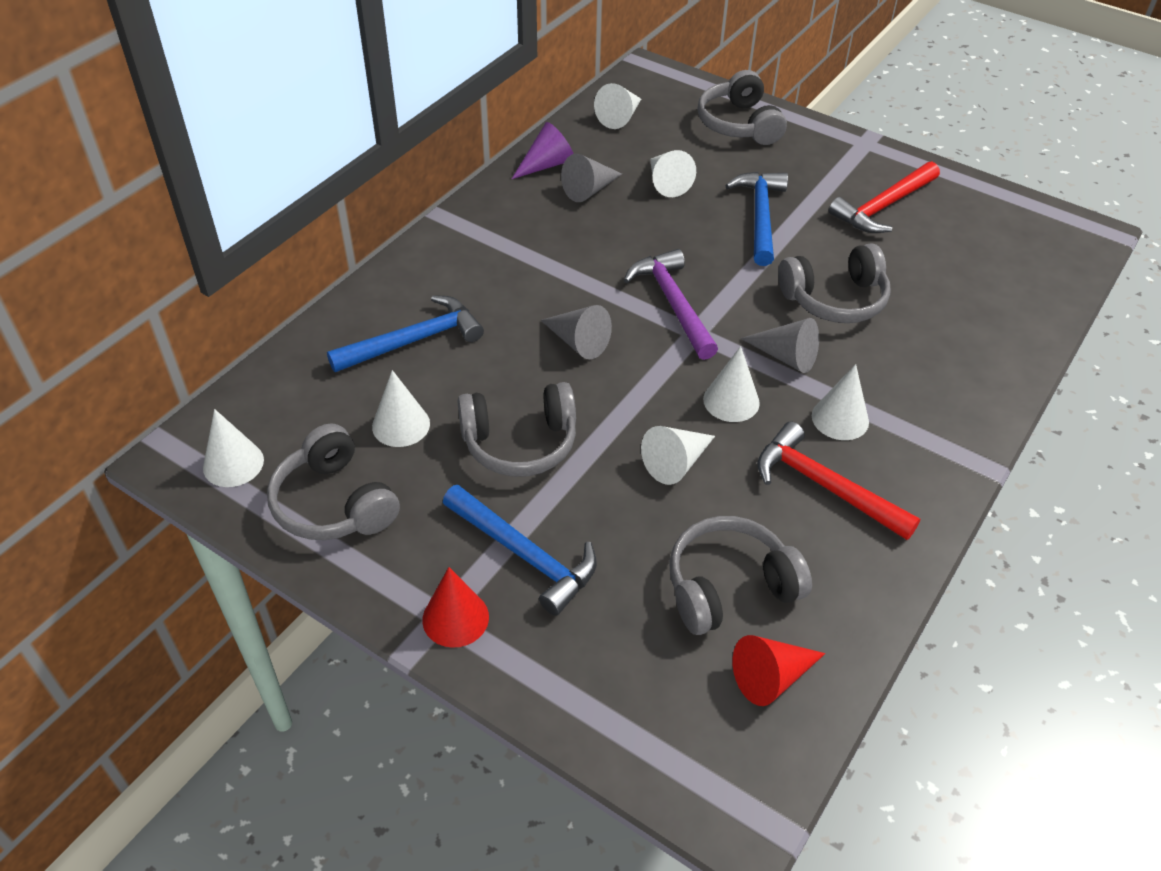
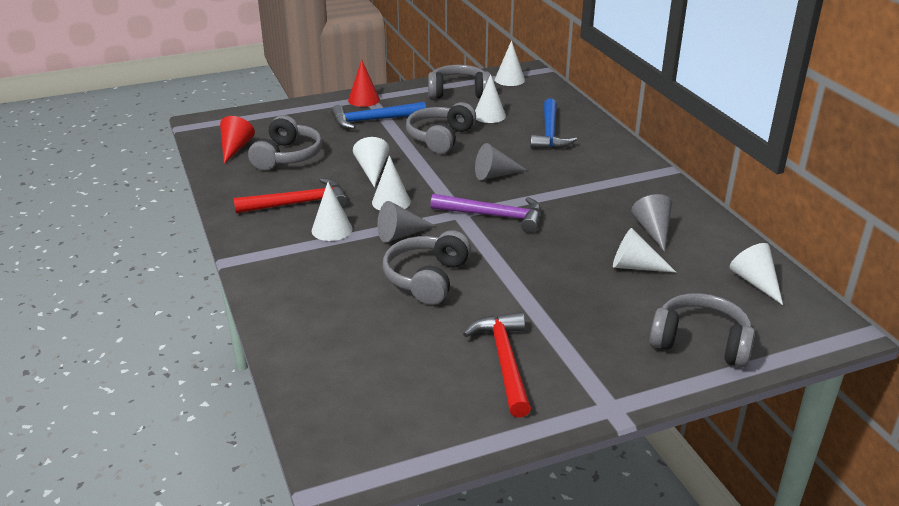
camera: 125 degrees right, 15 degrees down
purple cone [512,122,574,179] -> none
blue hammer [725,172,788,266] -> none

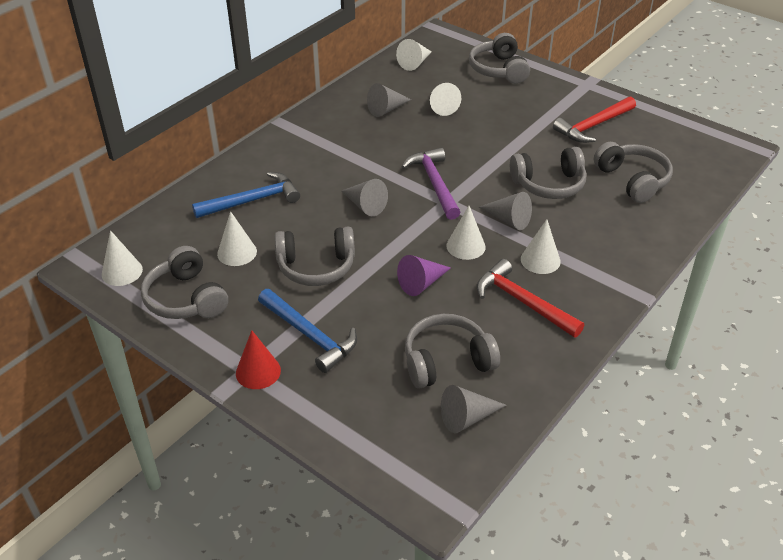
camera: 120 degrees left, 10 degrees up
red cone [220,116,255,164] -> grey cone [441,385,507,433]
white cone [353,137,389,187] -> purple cone [397,255,451,296]
none -> grey headphones [594,142,673,203]

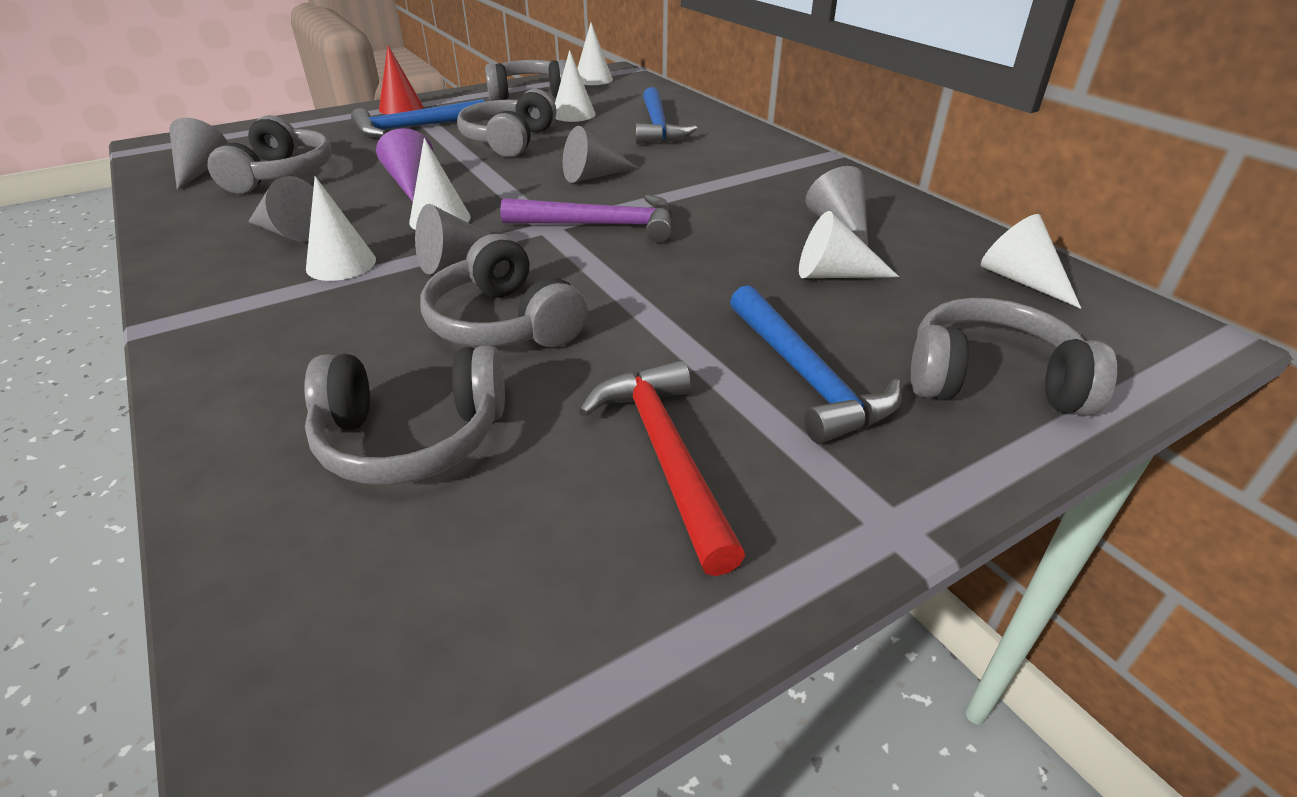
camera: 110 degrees right, 5 degrees down
red hammer [477,259,584,338] -> grey cone [248,176,314,242]
grey headphones [510,147,586,199] -> grey headphones turned 45 degrees counterclockwise [420,234,588,347]
none -> blue hammer [730,285,902,444]

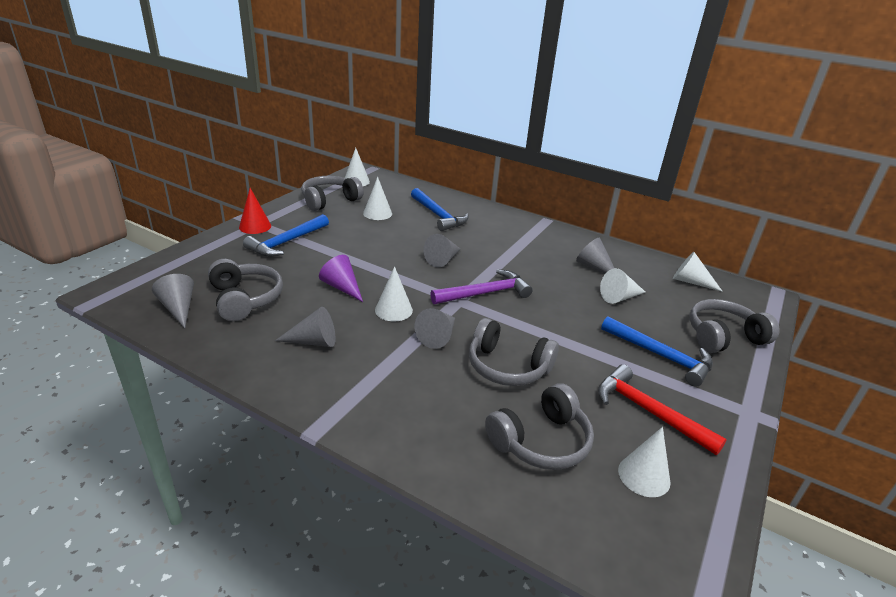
camera: 30 degrees left, 5 degrees down
white cone [306,176,376,281] -> white cone moved to [618,427,671,497]
grey headphones [457,89,556,157] -> none

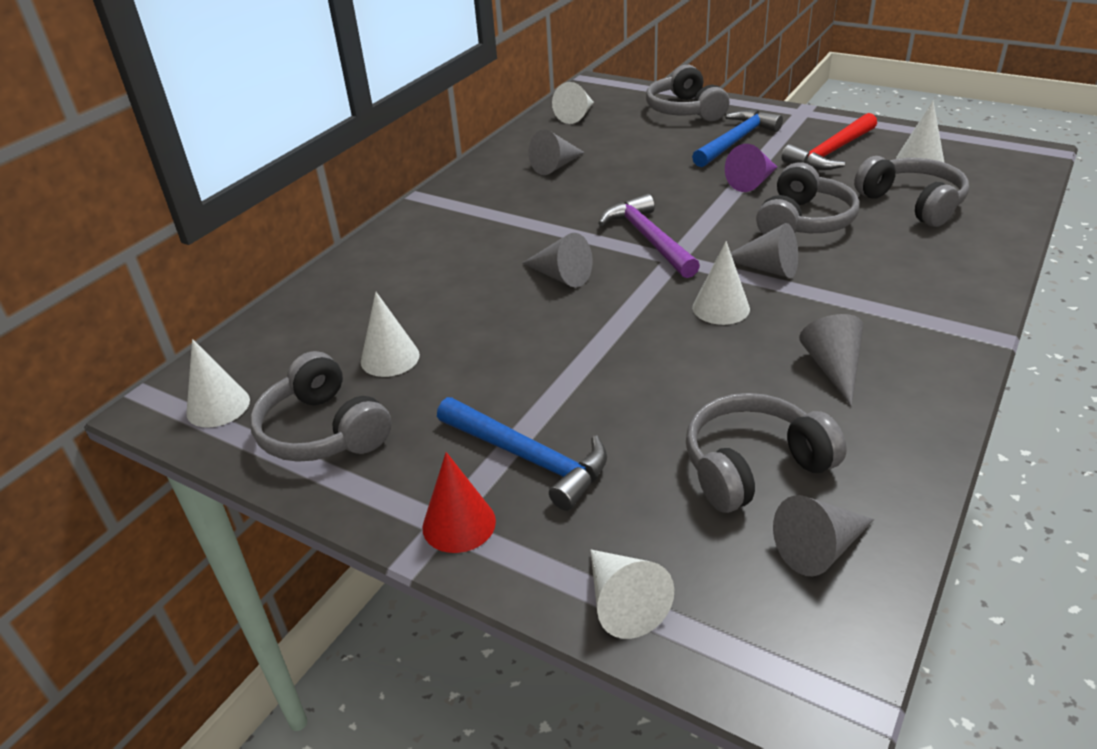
camera: 85 degrees left, 5 degrees up
purple cone [319,255,363,302] -> purple cone moved to [725,144,777,192]
blue hammer [411,188,468,231] -> none
white cone [600,268,645,304] -> white cone moved to [590,550,674,639]

